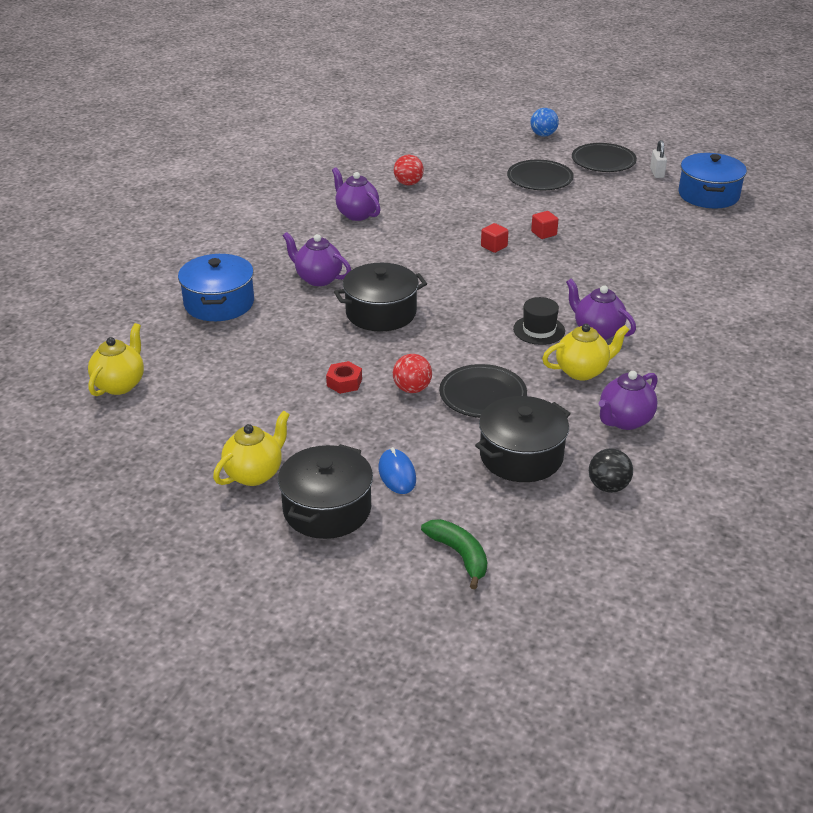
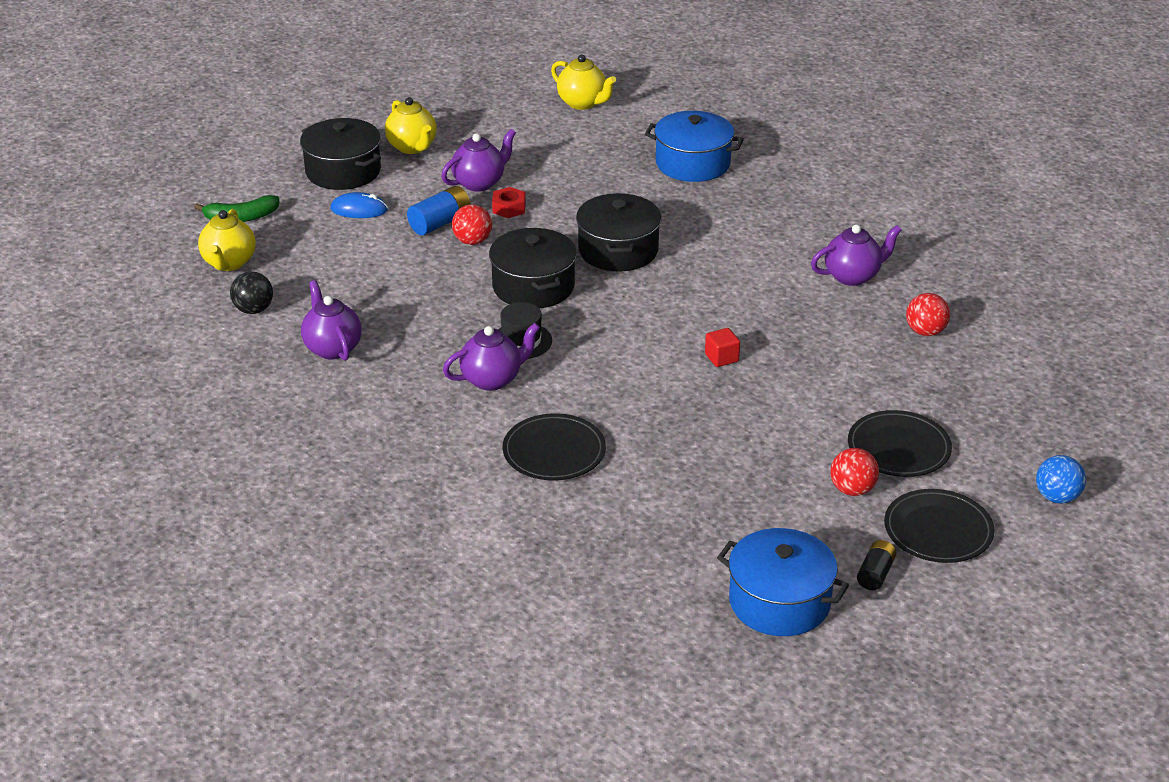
camera: 110 degrees right, 0 degrees up
purple teapot [283,232,351,286] -> purple teapot moved to [441,129,516,192]
black plate [439,364,527,418] -> black plate moved to [503,413,606,480]
black pot [475,396,571,482] -> black pot moved to [489,228,577,309]
red cube [531,211,558,239] -> none
yellow teapot [542,324,629,381] -> yellow teapot moved to [198,209,256,271]
white padlock [650,140,667,178] -> black battery [857,540,896,590]
none -> blue battery [407,186,470,236]
none -> red ball [830,448,879,496]

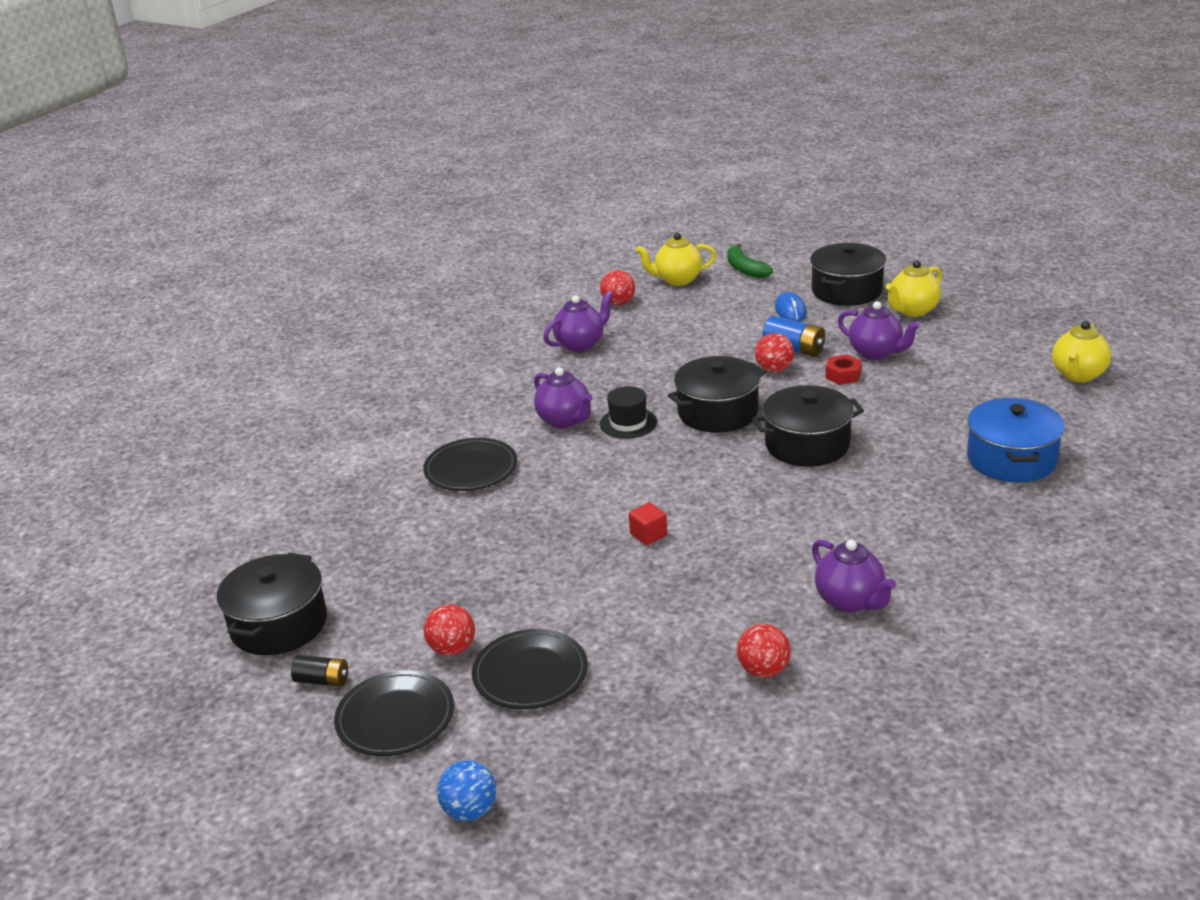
camera: 80 degrees right, 5 degrees down
black ball [230,272,273,314] -> red ball [600,270,635,306]
blue pot [717,528,849,636] -> black pot [217,553,327,655]

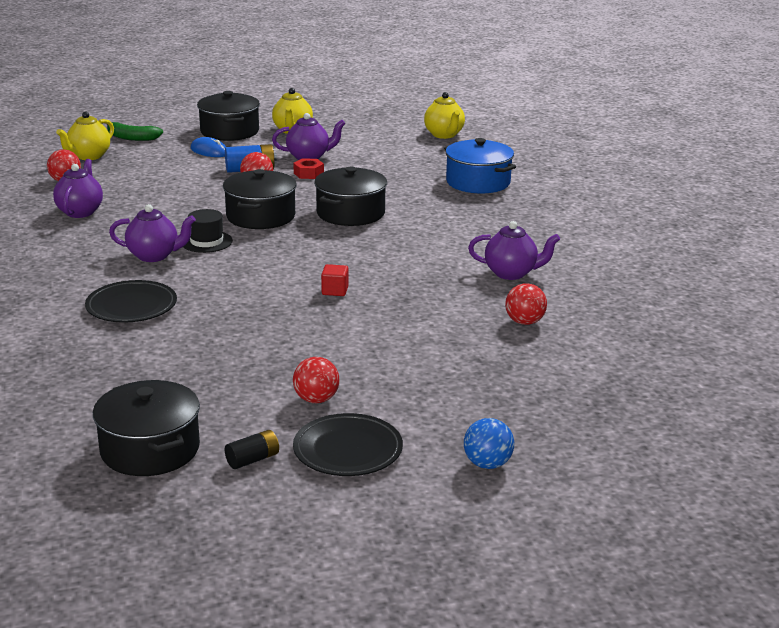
camera: 50 degrees left, 5 degrees down
black plate [472,629,588,709] -> none

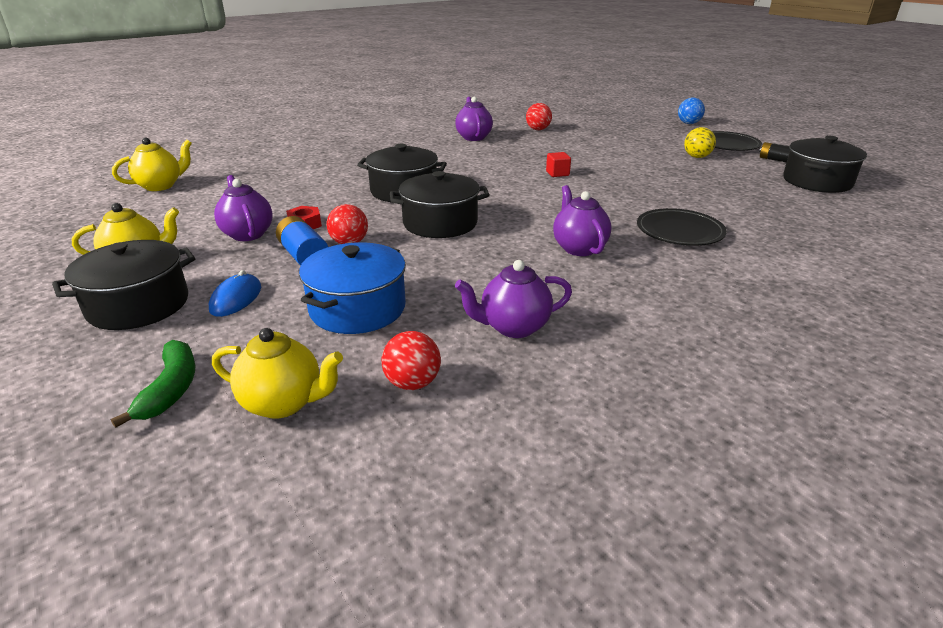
camera: 110 degrees left, 5 degrees up
black hat [183,209,233,253] -> none
red ball [293,357,339,403] -> yellow ball [684,127,716,158]
blue pot [444,138,516,193] -> blue pot moved to [299,242,406,334]

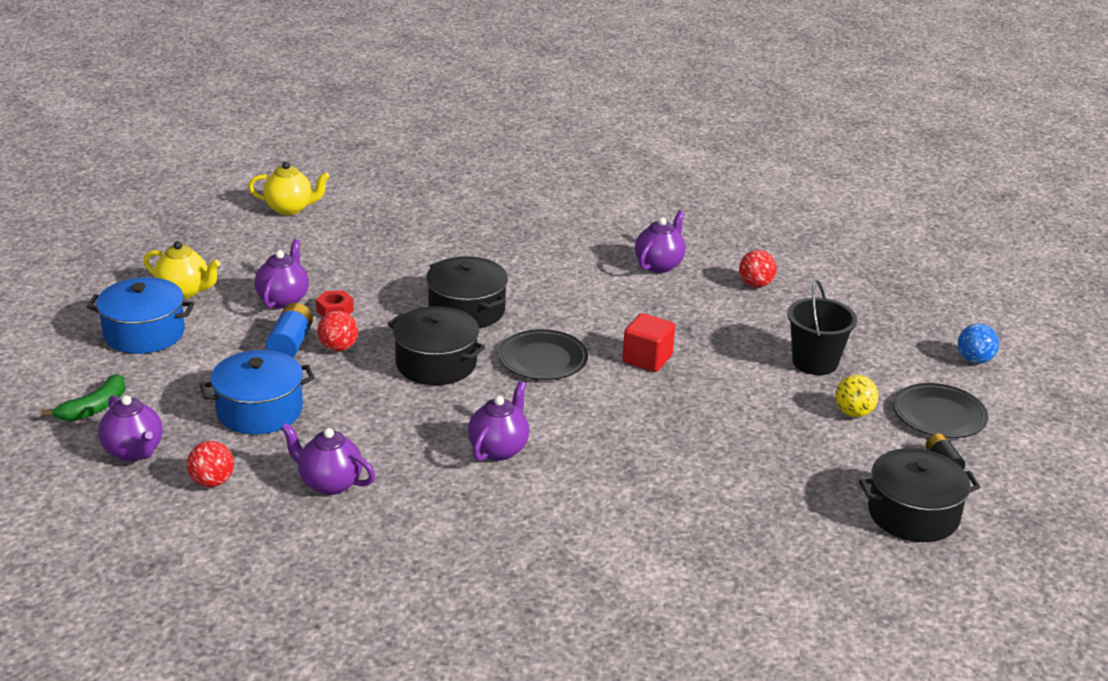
camera: 40 degrees right, 0 degrees up
black pot [52,240,195,330] -> blue pot [87,277,195,354]
blue mouse [209,270,261,317] -> none
yellow teapot [212,328,343,419] -> purple teapot [98,395,163,461]
red cube [546,152,571,177] -> red cube [622,313,675,372], size x1.62
black plate [637,208,727,246] -> black plate moved to [498,329,588,380]
none -> black bucket [787,280,857,375]

